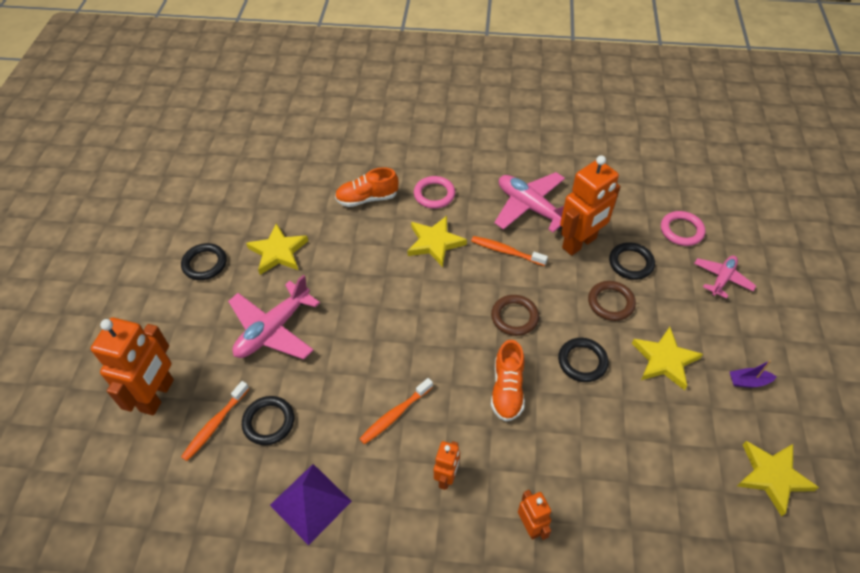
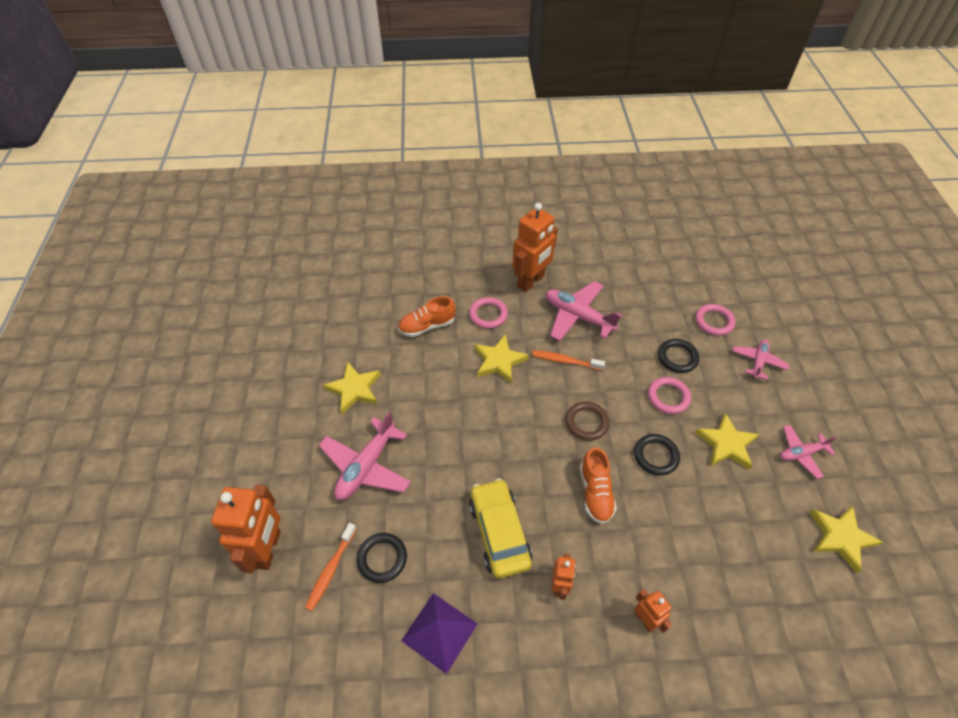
camera: 10 degrees left, 0 degrees up
black ring [181,243,227,280] -> none
orange toothbrush [359,378,433,444] -> yellow car [469,478,532,578]
orange robot [560,155,620,256] -> orange robot moved to [513,203,558,292]
brown ring [588,281,636,321] -> pink ring [648,377,691,414]
purple boat [730,360,777,388] -> pink plane [780,425,837,479]

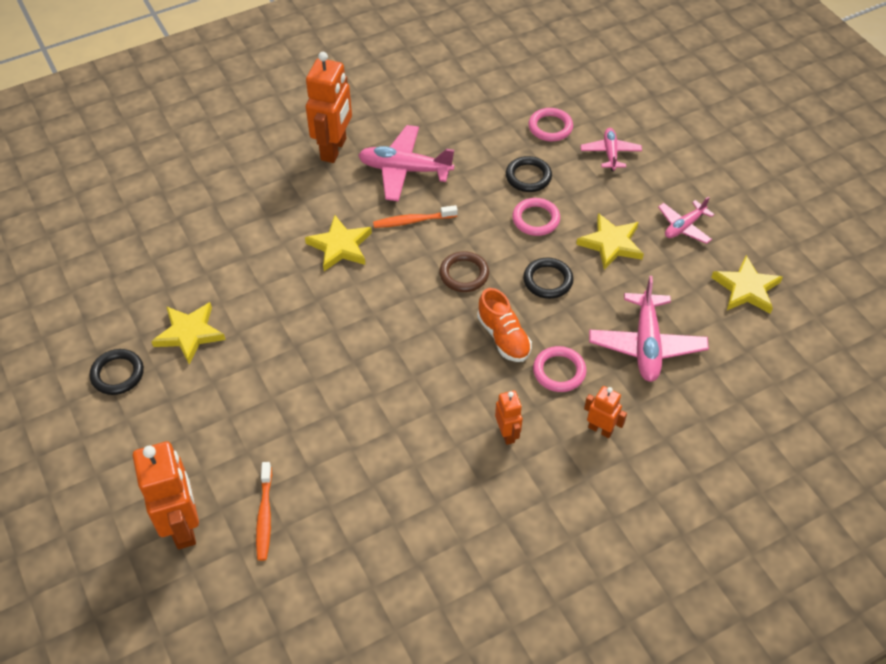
camera: 25 degrees left, 0 degrees up
pink plane [319,411,411,500] -> pink plane moved to [589,276,709,382]
black ring [357,533,407,583] -> black ring moved to [89,349,144,395]
orange shoe [398,296,456,337] -> none
purple pyramid [401,593,477,674] -> none
pink ring [469,297,508,329] -> pink ring moved to [533,346,586,392]
yellow car [469,478,532,578] -> none

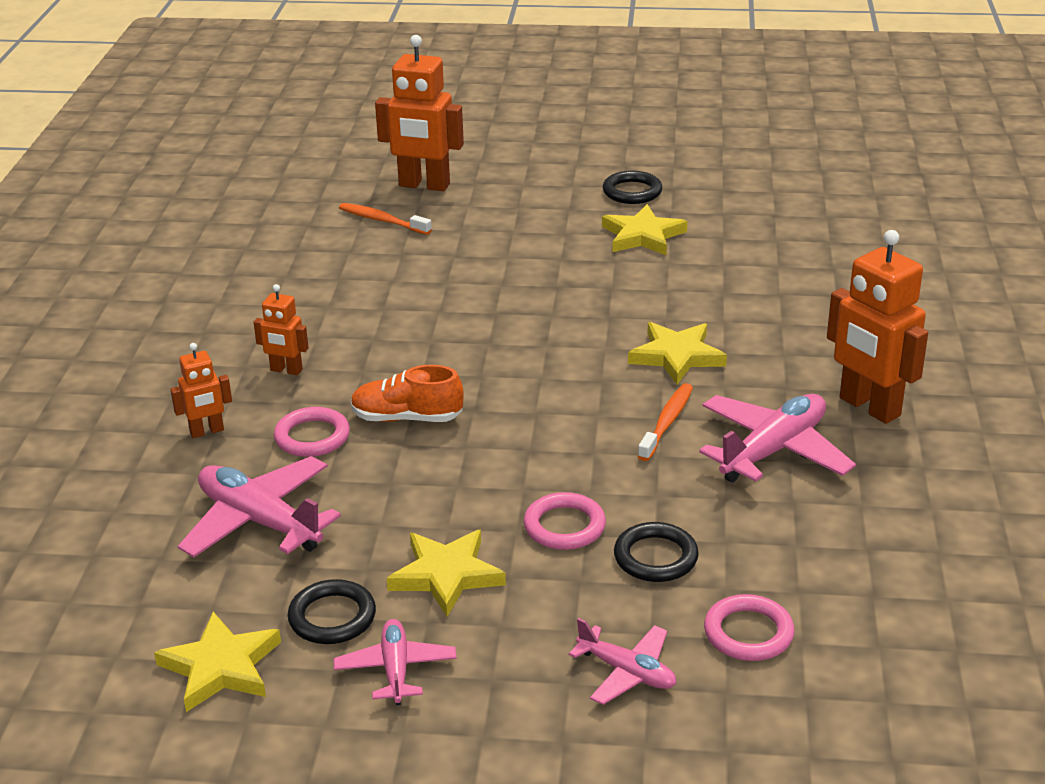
camera: 125 degrees right, 20 degrees down
brown ring [439,251,489,292] -> none
black ring [523,258,574,299] -> black ring moved to [288,579,376,644]

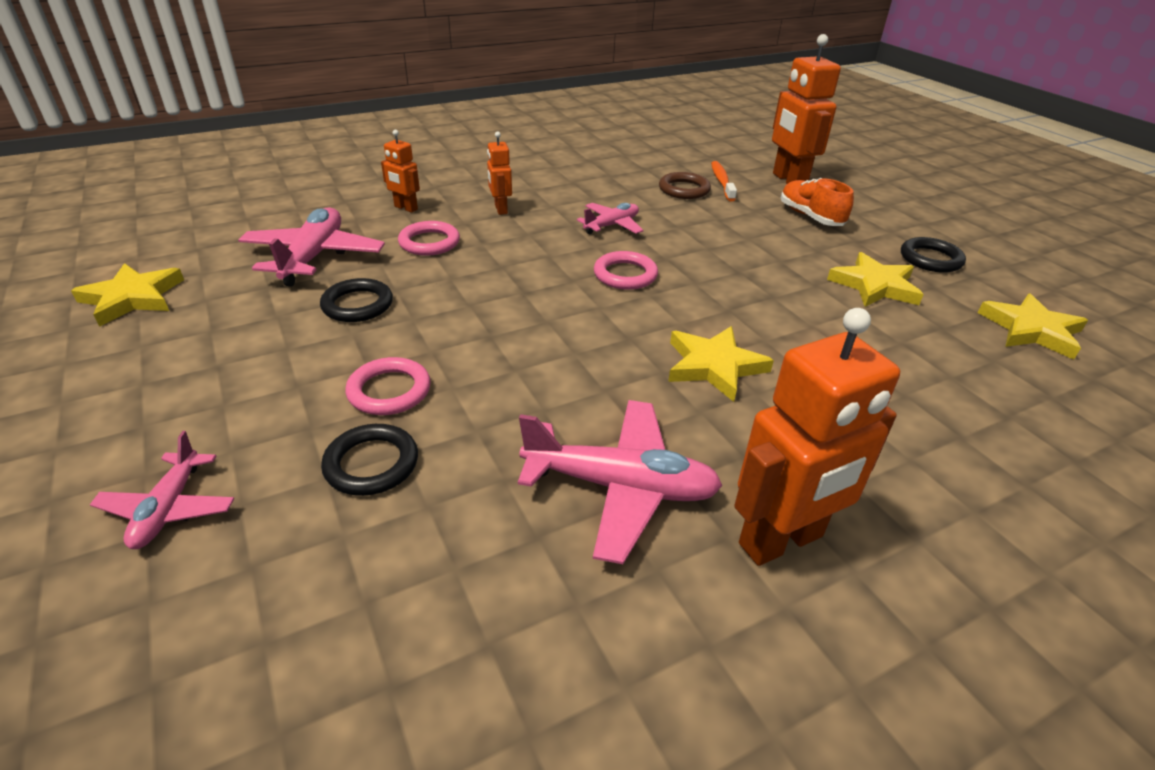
camera: 55 degrees right, 5 degrees up
black ring [288,579,376,644] -> black ring moved to [320,278,393,322]
pink plane [334,619,457,705] -> pink plane moved to [577,203,644,234]
orange shoe [351,365,464,422] -> orange shoe moved to [781,178,854,226]
yellow star [387,530,506,617] -> yellow star moved to [978,293,1088,360]
orange toothbrush [638,383,693,461] -> none
pink ring [704,594,794,661] -> pink ring moved to [594,251,658,290]
orange robot [827,230,928,424] -> orange robot turned 135 degrees counterclockwise [734,308,900,566]
none -> brown ring [659,172,711,199]

